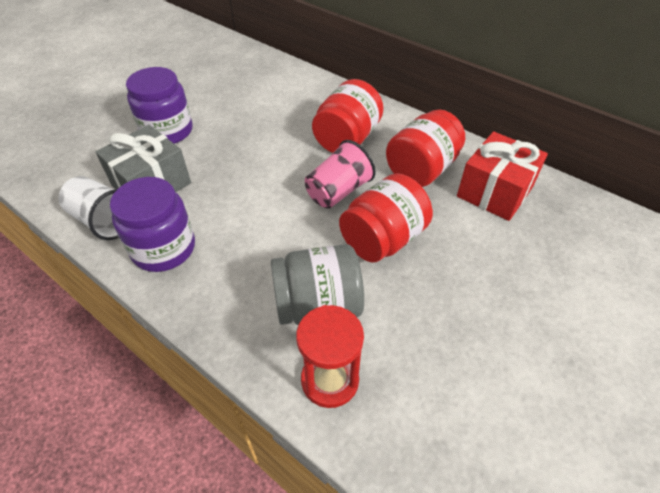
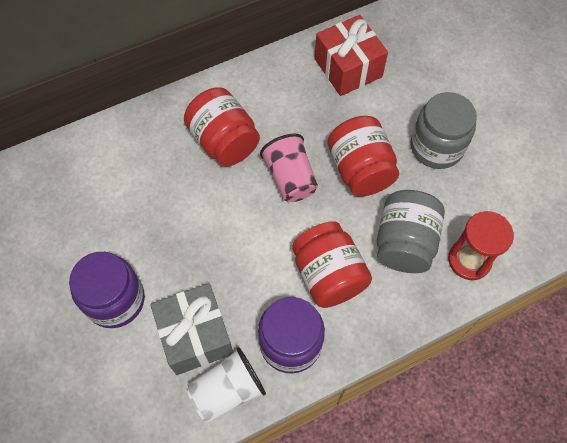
camera: 65 degrees left, 15 degrees up
red jar [386,110,465,187] -> red jar moved to [292,221,372,308]
none -> grey jar [411,92,477,169]

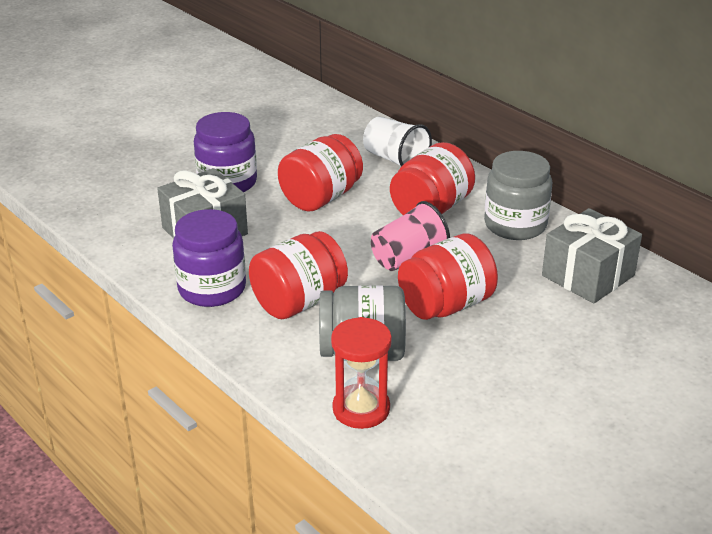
camera: 75 degrees right, 30 degrees down
white cup [187,347,266,422] -> white cup moved to [363,117,432,166]
red gift [315,15,388,96] -> grey gift [542,208,642,304]
grey jar [411,92,477,169] -> grey jar moved to [484,151,552,240]
none -> red jar [278,134,363,212]

